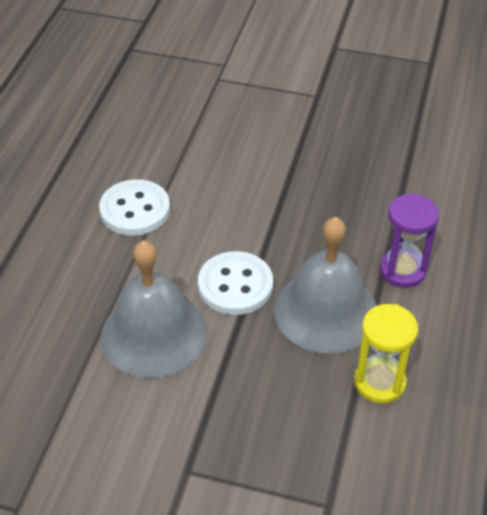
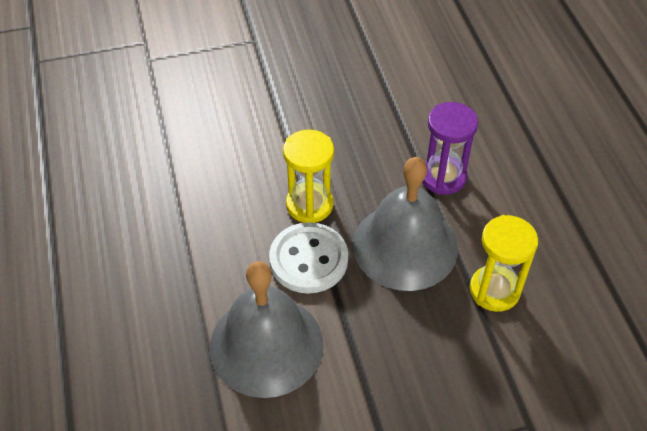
camera: 30 degrees left, 5 degrees up
white button [99,179,170,236] -> none
none -> yellow hourglass [283,129,334,223]

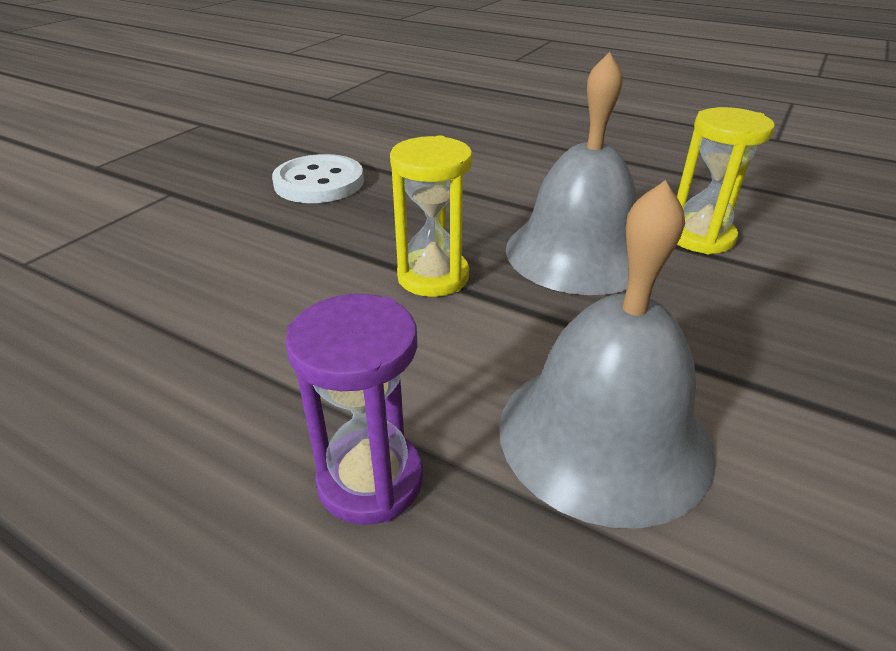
camera: 45 degrees left, 15 degrees down
white button [269,222,348,294] -> white button moved to [272,154,364,203]
purple hourglass [423,102,478,195] -> purple hourglass moved to [285,294,423,525]

